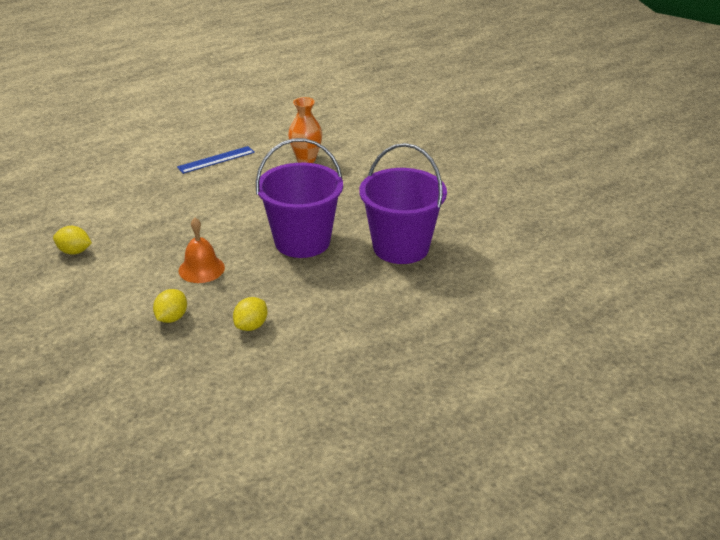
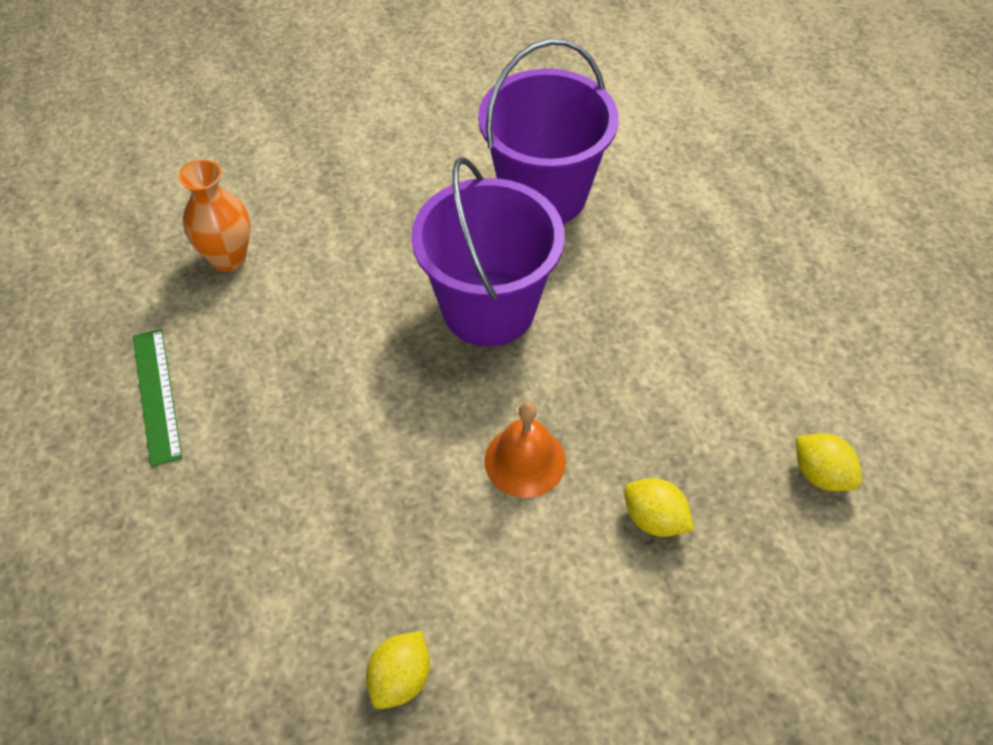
camera: 75 degrees left, 20 degrees up
blue ruler [177,146,255,174] -> green ruler [133,329,182,467]
yellow lemon [233,297,268,331] -> yellow lemon moved to [796,433,862,491]

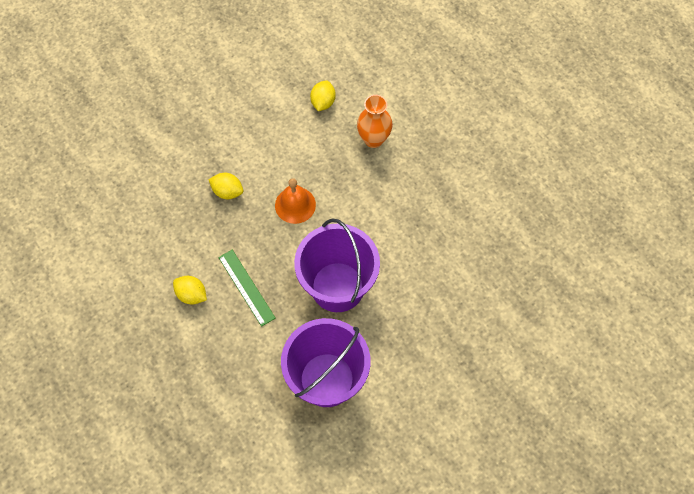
camera: 165 degrees right, 10 degrees up
green ruler [133,329,182,467] -> green ruler moved to [218,250,276,327]
orange vase [178,159,251,272] -> orange vase moved to [357,95,393,148]
yellow lemon [796,433,862,491] -> yellow lemon moved to [173,276,207,305]

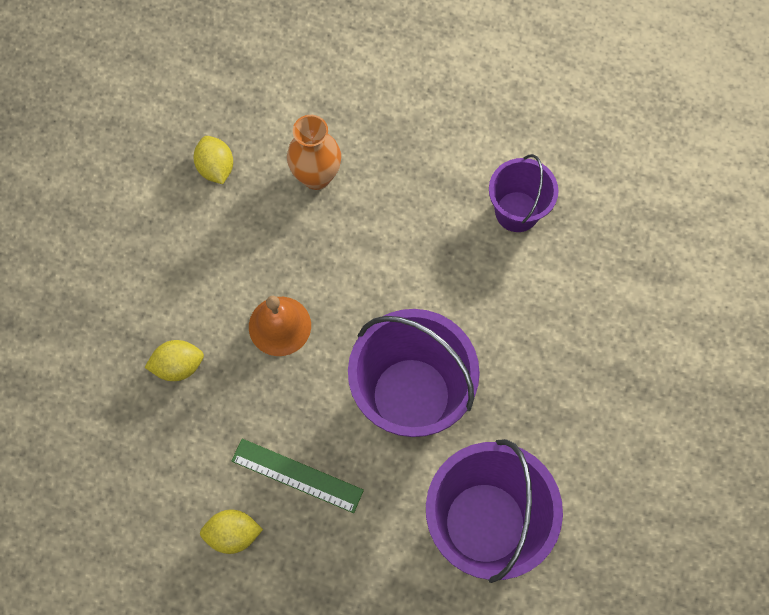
camera: 35 degrees left, 5 degrees up
none -> purple bucket [489,154,558,232]

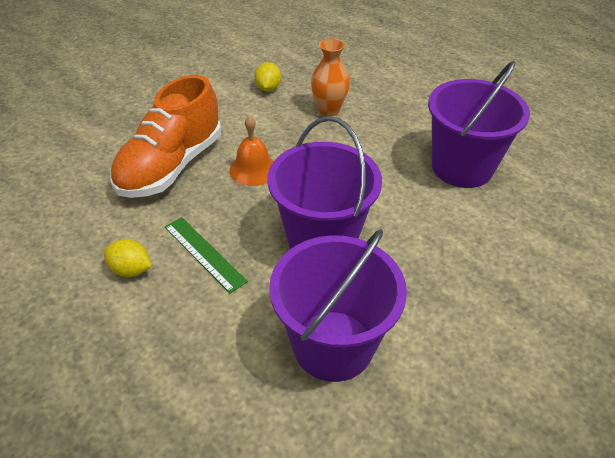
camera: 25 degrees right, 25 degrees down
yellow lemon [144,340,204,381] -> orange shoe [110,75,221,198]
purple bucket [489,154,558,232] -> purple bucket [428,61,530,188], size x1.72

